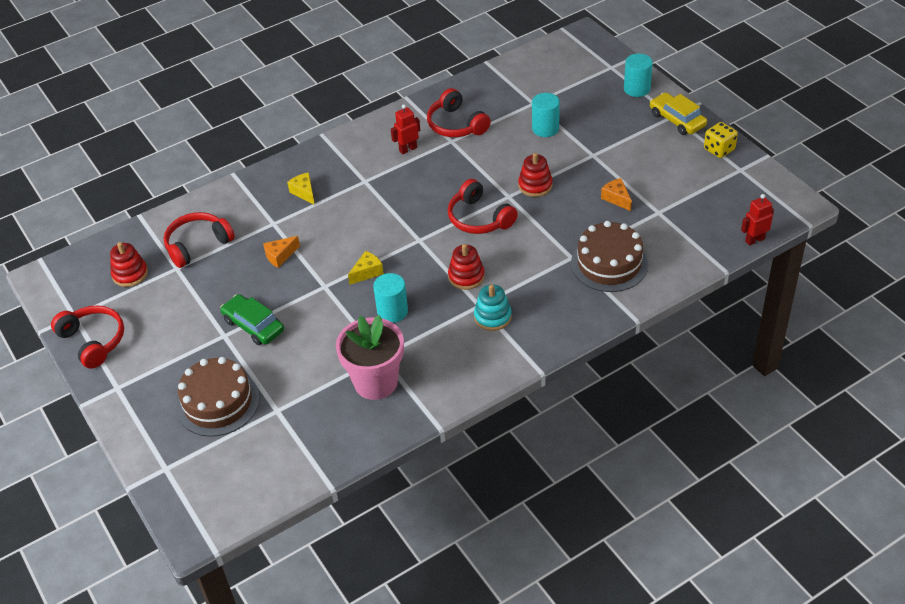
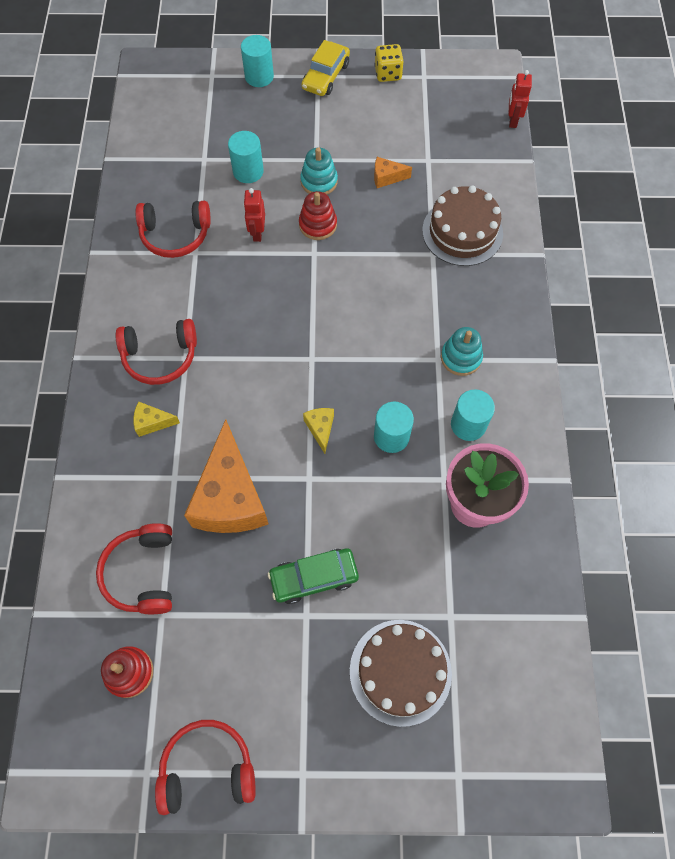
camera: 60 degrees left, 20 degrees up
orange cheese [263,236,300,268] -> orange cheese [184,419,268,533], size x2.36
red robot [391,104,420,154] -> red robot moved to [243,188,265,242]
red headphones [448,179,518,234] -> red headphones moved to [116,319,197,385]
red stacking toy [448,244,485,290] -> none
yellow car [650,92,707,135] -> yellow car turned 60 degrees counterclockwise [301,40,350,96]
none -> turquoise stacking toy [300,147,338,195]
none -> turquoise cylinder [451,389,495,441]

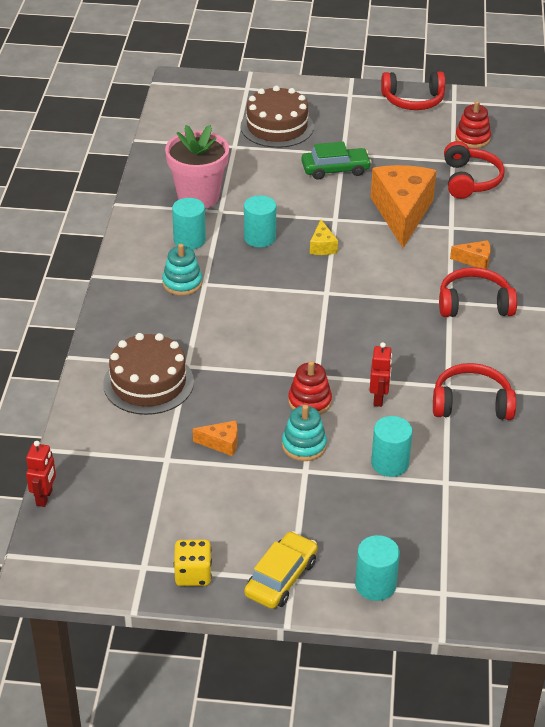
camera: 175 degrees left, 25 degrees down
yellow cheese [133,401,180,437] -> orange cheese [450,240,491,269]

